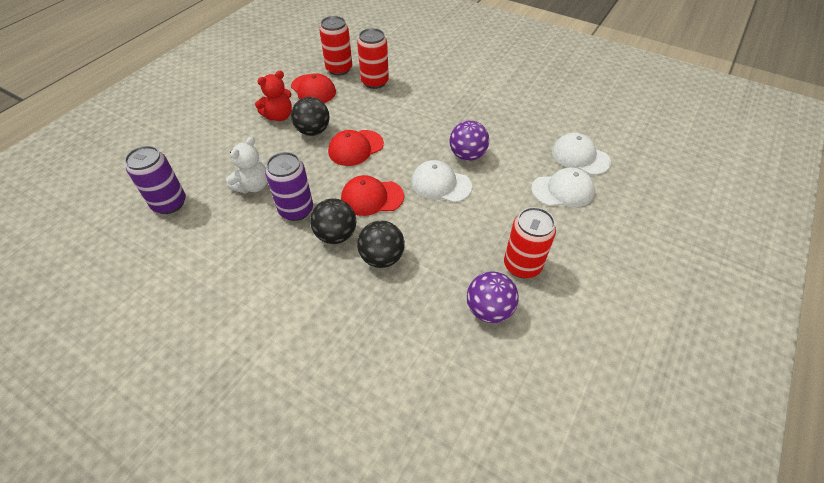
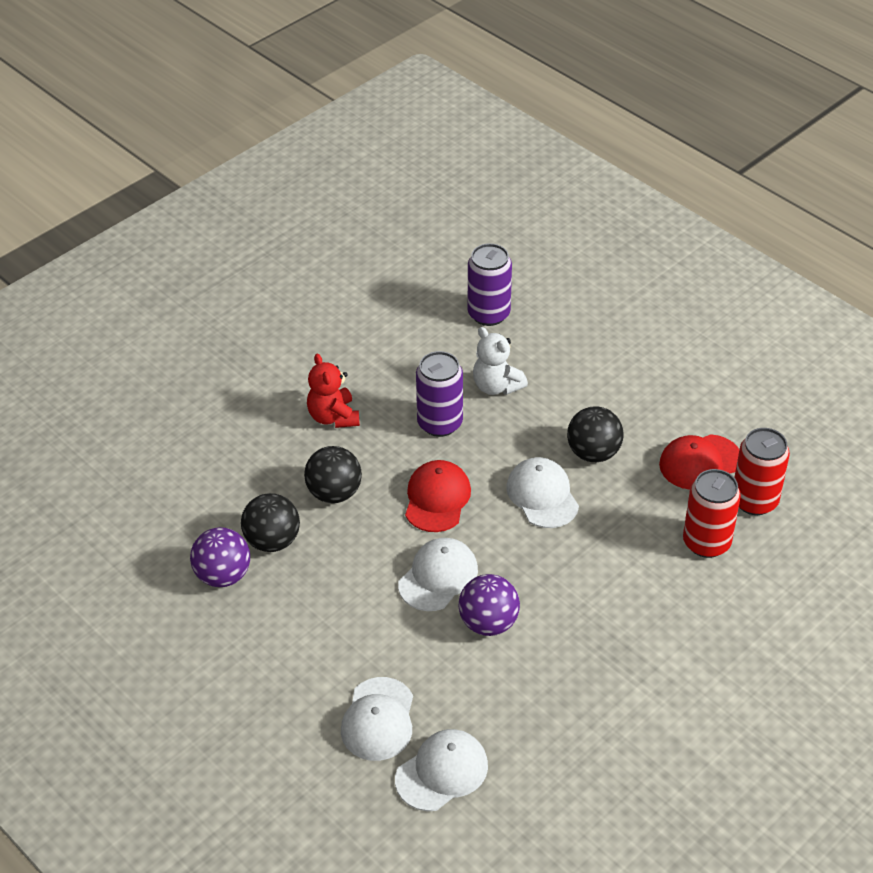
camera: 105 degrees right, 5 degrees down
red teddy bear [255,71,292,121] -> red teddy bear moved to [307,354,360,428]
black ball [310,198,356,244] -> black ball moved to [241,493,300,552]
red cap [328,130,384,166] -> white cap [507,457,579,528]
red can [504,207,556,278] -> none

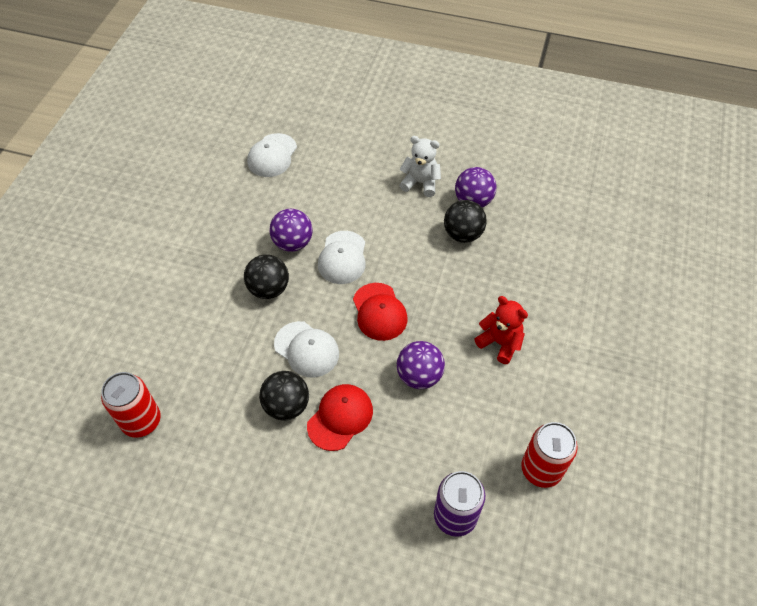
camera: 150 degrees right, 10 degrees up
black ball [304,446,362,503] -> black ball moved to [244,254,289,299]
white cap [341,677,413,761] -> none
purple can [416,351,463,437] -> purple ball [397,341,445,389]
white teddy bear [473,327,528,395] -> white teddy bear moved to [399,136,441,197]
red cap [659,434,739,489] -> red cap moved to [307,384,373,451]
red can [683,469,741,558] -> red can moved to [521,422,578,488]

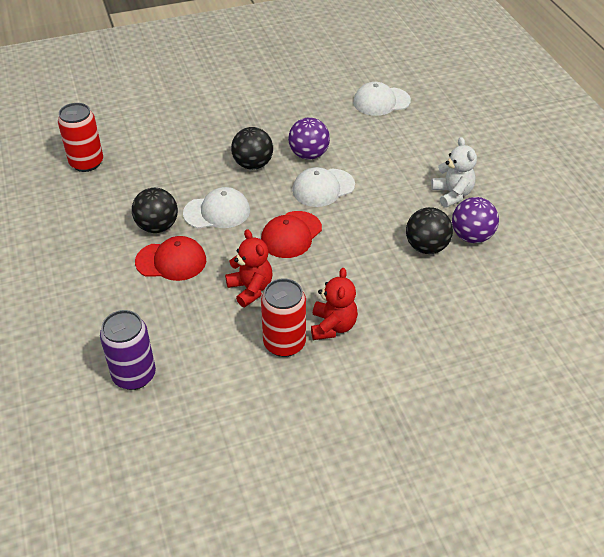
camera: 55 degrees right, 10 degrees down
white cap [274,321,339,377] -> white cap turned 105 degrees counterclockwise [183,187,250,229]
purple ball [397,341,445,389] -> red teddy bear [225,229,273,307]
red can [521,422,578,488] -> red can moved to [261,279,306,357]

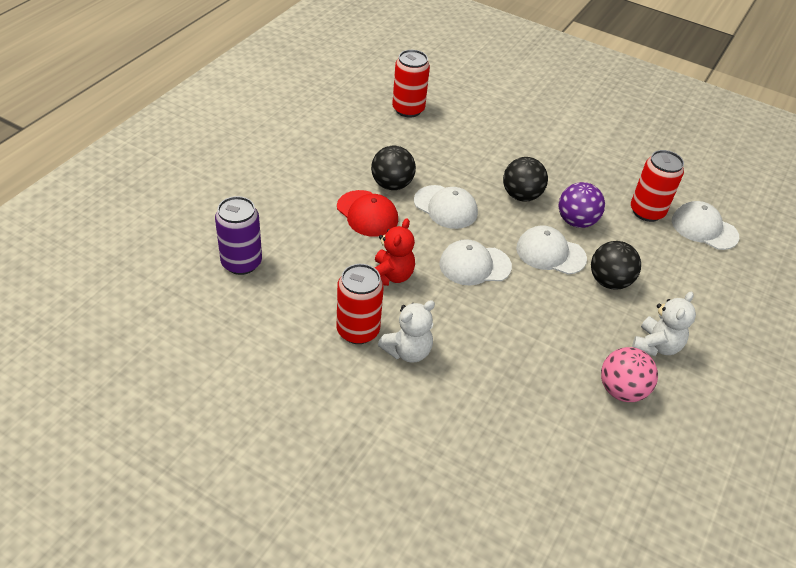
camera: 45 degrees right, 0 degrees up
red cap [261,211,322,258] -> white cap [440,239,512,285]
red teddy bear [311,268,358,340] -> white teddy bear [378,300,435,363]
black ball [406,207,453,254] -> black ball moved to [591,241,641,289]
purple ball [452,197,499,243] -> pink ball [601,347,658,402]
none -> red can [631,150,684,222]

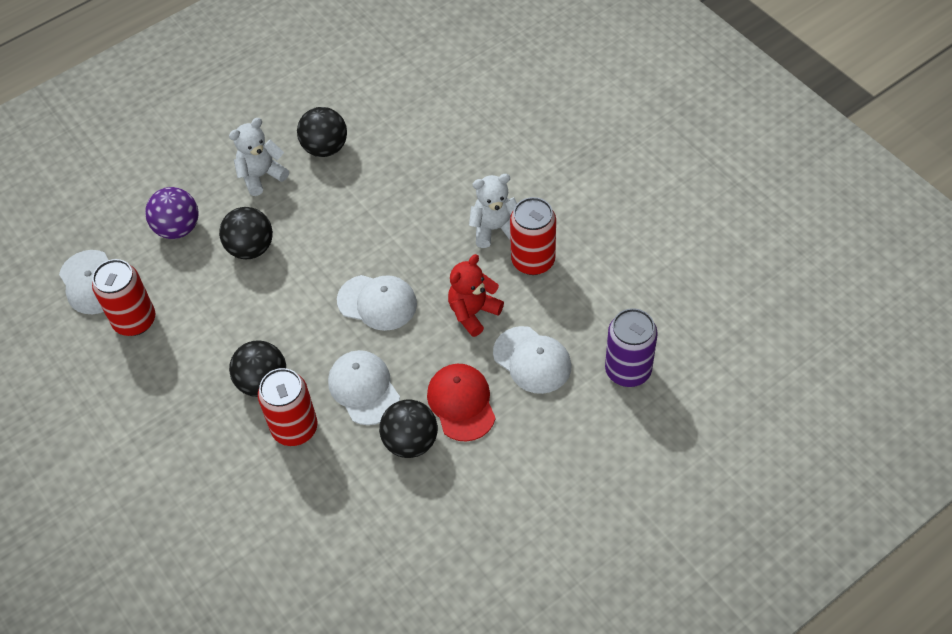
camera: 150 degrees left, 10 degrees up
red can [392,50,430,118] -> red can moved to [258,368,317,446]
white cap [516,226,587,275] -> white cap moved to [493,326,572,394]
purple ball [559,182,605,228] -> purple ball moved to [145,187,199,239]
pink ball [601,347,658,402] -> black ball [297,107,347,157]

